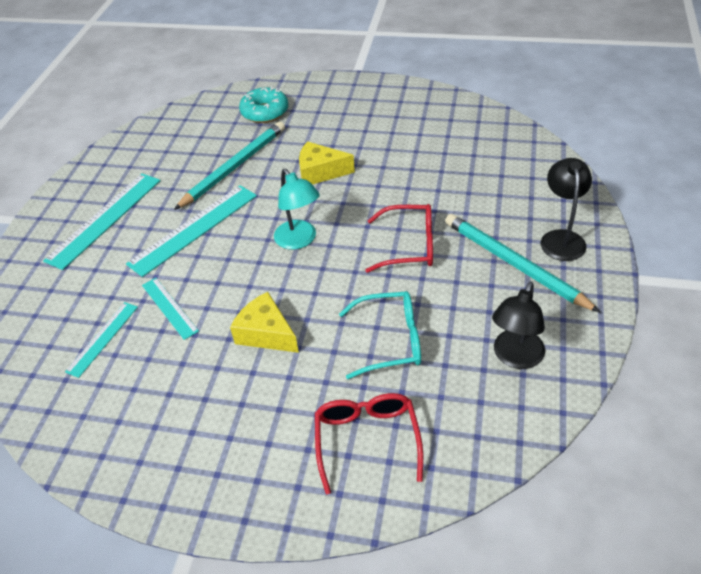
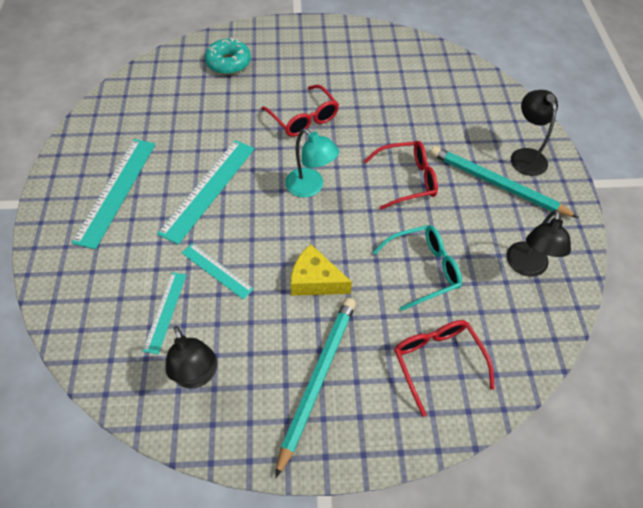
camera: 20 degrees left, 10 degrees up
turquoise pencil [174,121,285,210] -> turquoise pencil moved to [275,298,356,478]
yellow cheese [299,141,355,185] -> red glasses [261,85,339,137]
none -> black lamp [165,326,217,388]

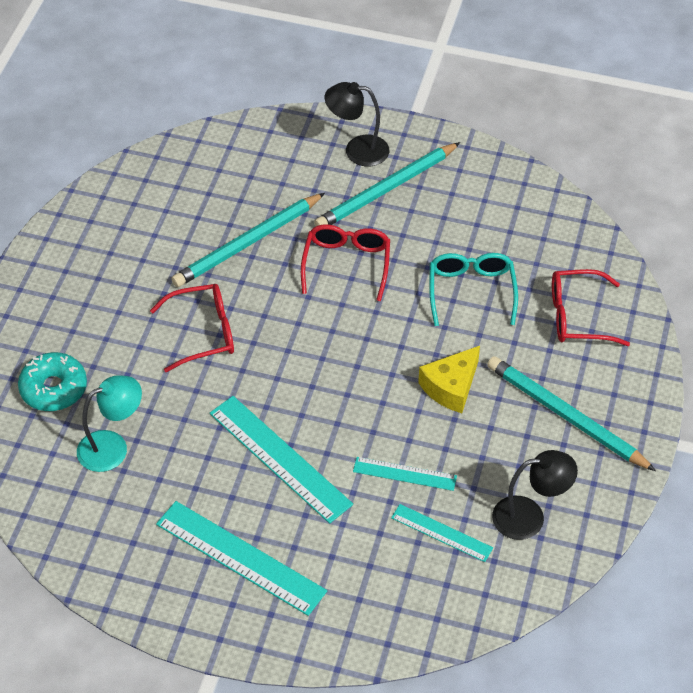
camera: 70 degrees left, 5 degrees down
turquoise ruler [182,243,254,300] -> turquoise ruler turned 45 degrees clockwise [353,457,457,491]
turquoise lamp [285,128,339,198] -> turquoise lamp moved to [77,375,142,472]
black lamp [507,210,571,277] -> none
none -> turquoise pencil [171,193,325,287]

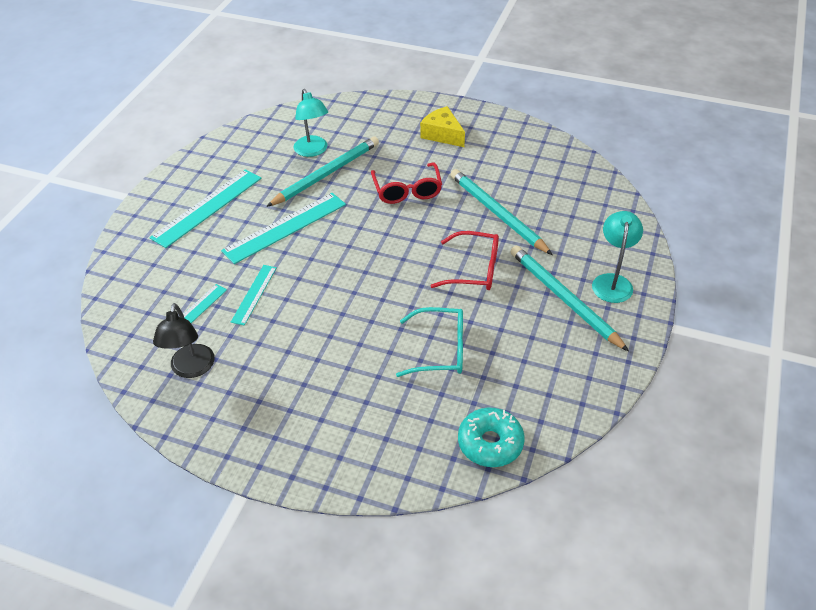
camera: 95 degrees right, 5 degrees down
turquoise donut [18,352,87,411] -> turquoise donut moved to [458,408,525,467]
black lamp [325,82,389,166] -> turquoise lamp [592,211,643,303]
yellow cheese [418,346,480,413] -> yellow cheese moved to [420,106,465,147]
turquoise pencil [487,356,656,471] -> turquoise pencil moved to [266,136,379,207]
red glasses [552,269,630,346] -> none

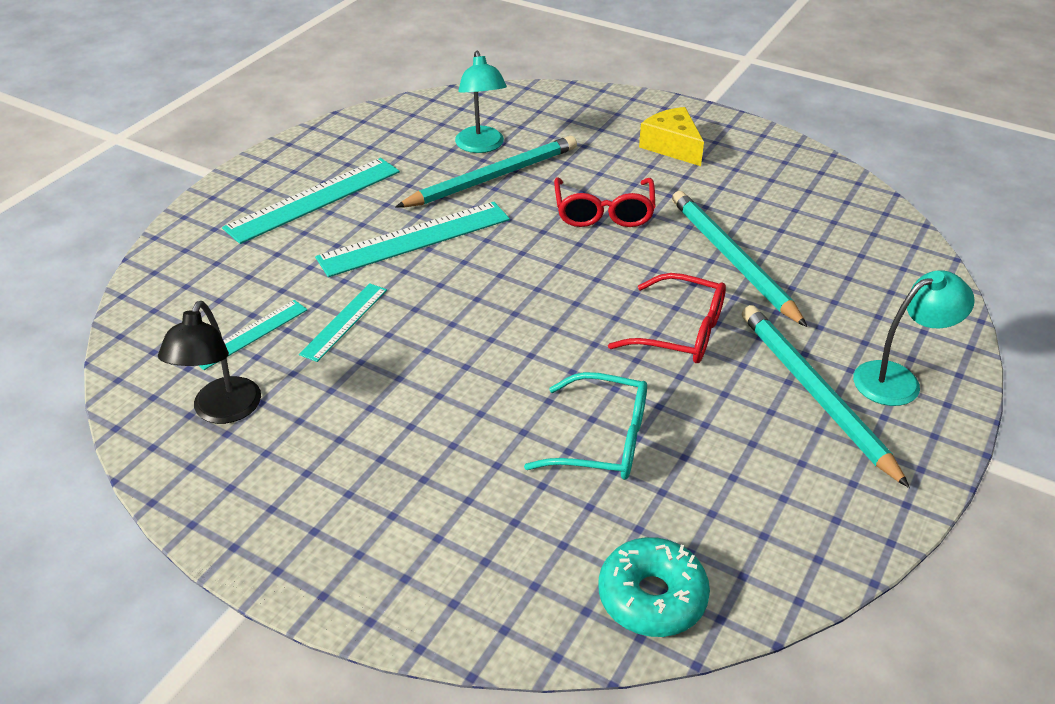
camera: 10 degrees right, 5 degrees down
turquoise lamp [592,211,643,303] -> turquoise lamp turned 45 degrees clockwise [853,270,975,406]

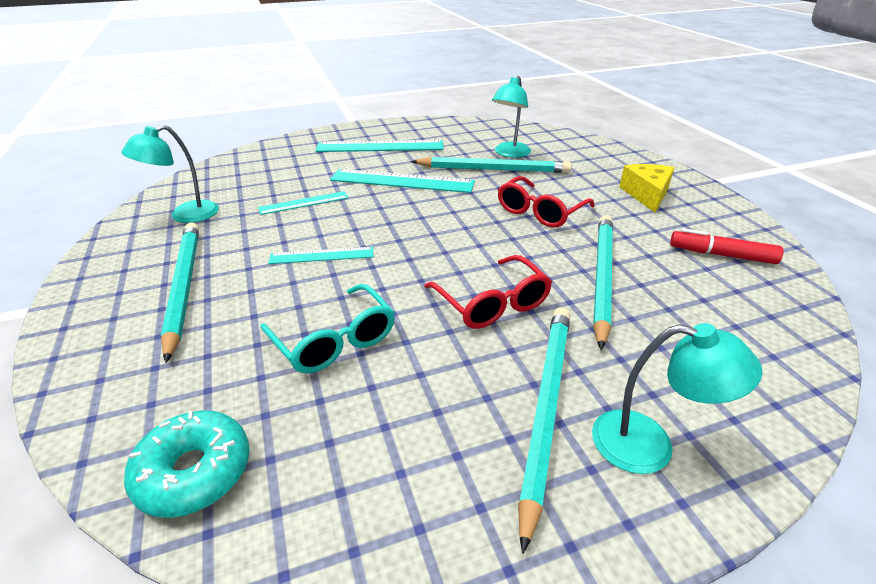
camera: 40 degrees right, 5 degrees down
black lamp [158,301,261,424] -> turquoise lamp [121,125,219,223]
turquoise ruler [199,300,307,370] -> turquoise ruler moved to [268,247,373,264]
none -> turquoise pencil [160,222,199,363]
none -> red marker [670,228,784,264]

